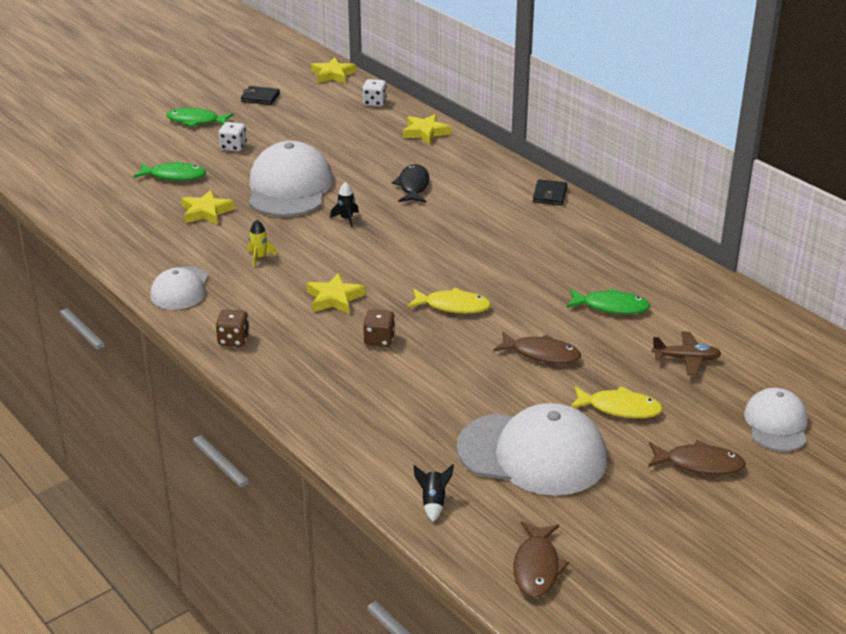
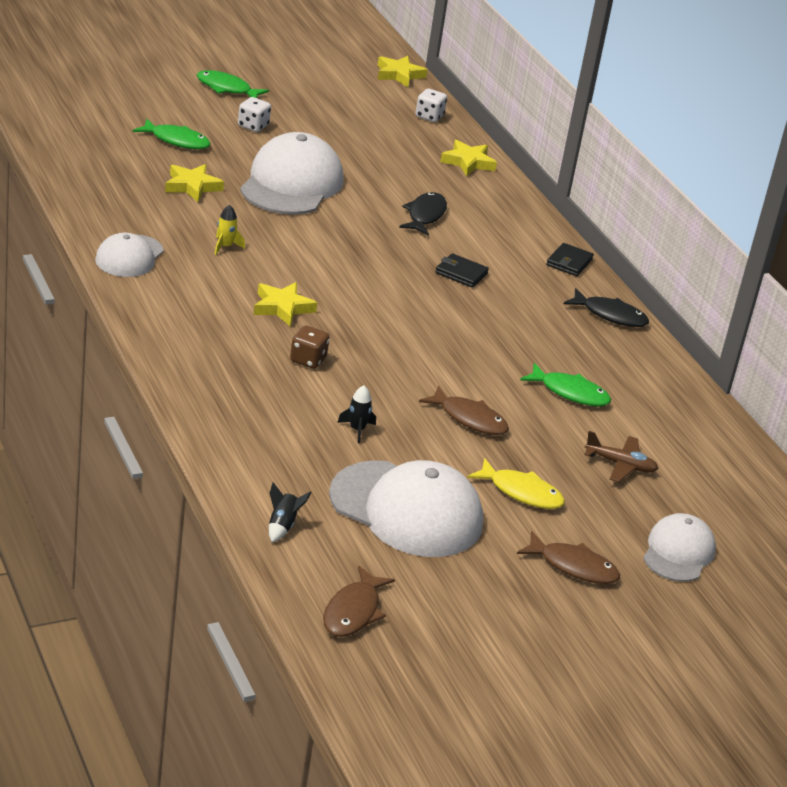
camera: 10 degrees right, 0 degrees up
brown dice [215,310,250,346] -> none
black wallet [241,86,280,105] -> black wallet moved to [435,253,489,288]
black rocket [330,182,359,228] -> black rocket moved to [337,386,376,444]
yellow fish [407,288,491,314] -> none
none -> black fish [564,288,649,327]

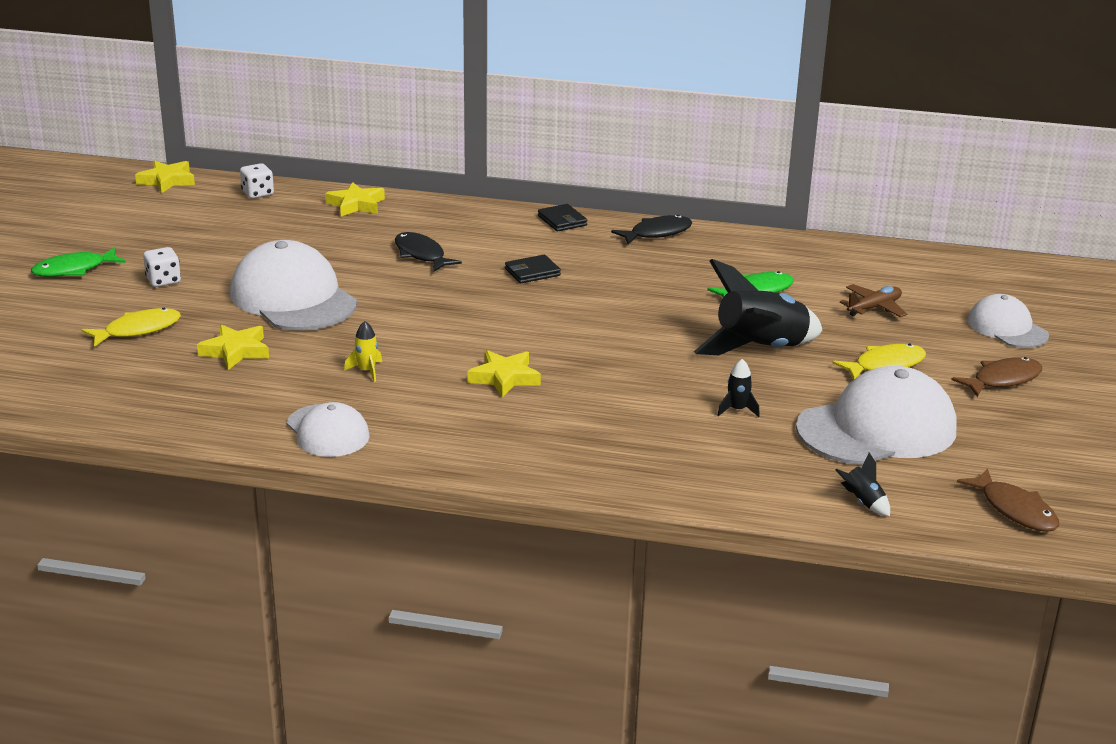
camera: 50 degrees left, 5 degrees down
green fish [133,119,211,149] -> yellow fish [81,308,181,347]
brown dice [290,325,330,369] -> none
brown fish [419,386,509,435] -> black rocket [694,259,823,355]

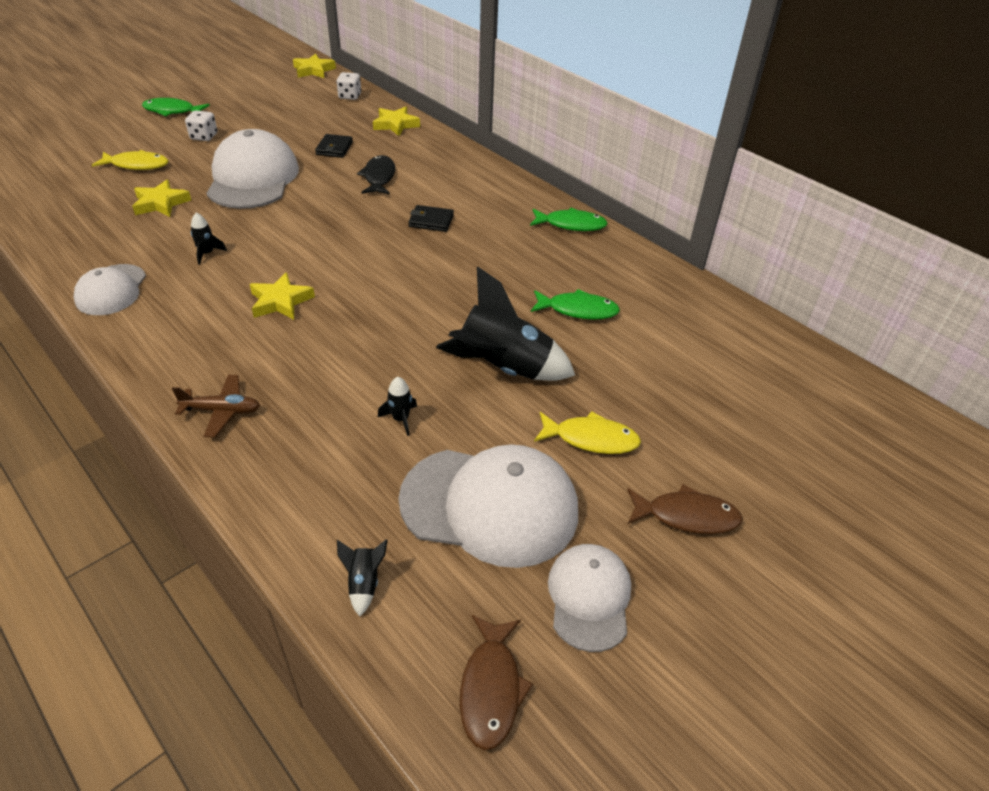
camera: 35 degrees right, 15 degrees up
yellow rocket [344,321,382,382] -> black rocket [191,213,227,265]
black wallet [538,204,587,231] -> black wallet moved to [315,134,353,158]
black fish [611,215,693,244] -> green fish [530,208,608,231]
brown plane [840,284,907,317] -> brown plane moved to [172,375,260,438]
white cap [968,294,1049,348] -> white cap moved to [548,544,631,652]

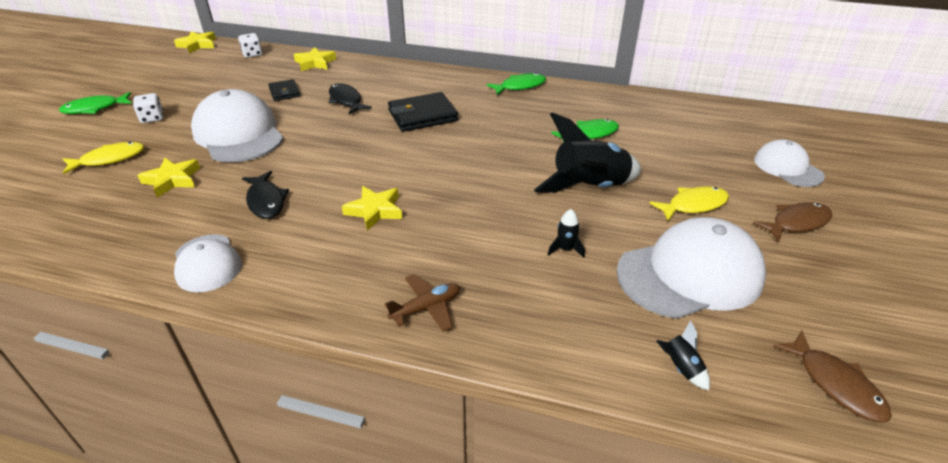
camera: 30 degrees left, 5 degrees down
black rocket [191,213,227,265] -> black fish [242,171,289,219]
black wallet [408,205,454,232] -> black wallet [388,92,458,132], size x1.75
white cap [548,544,631,652] -> white cap moved to [754,139,825,187]

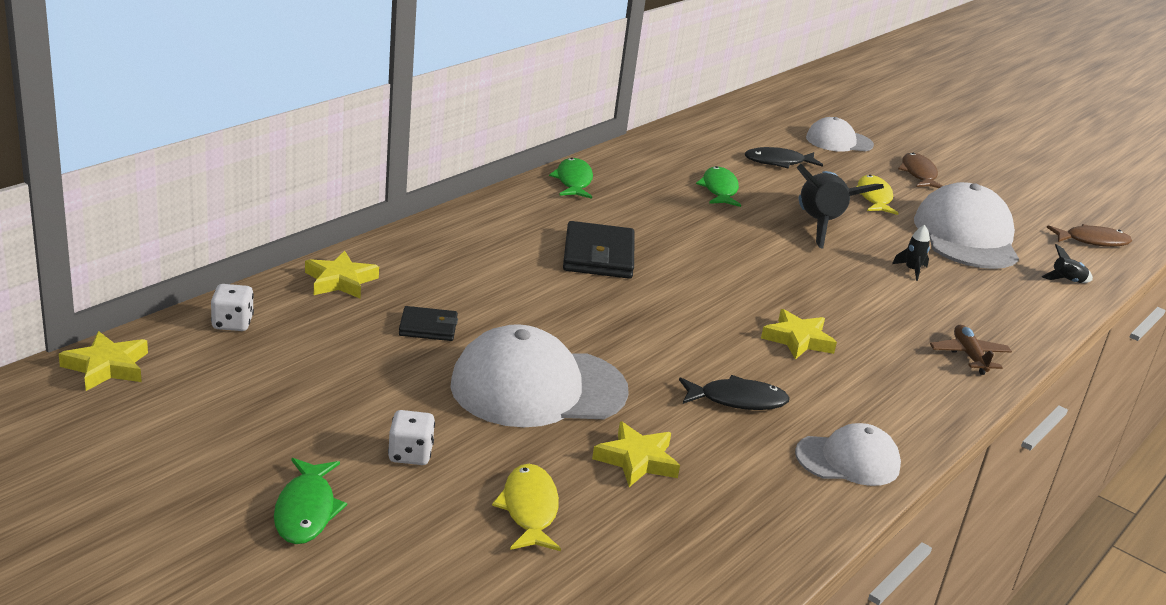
camera: 70 degrees left, 10 degrees down
black fish [329,83,372,114] -> black fish moved to [745,147,823,168]

